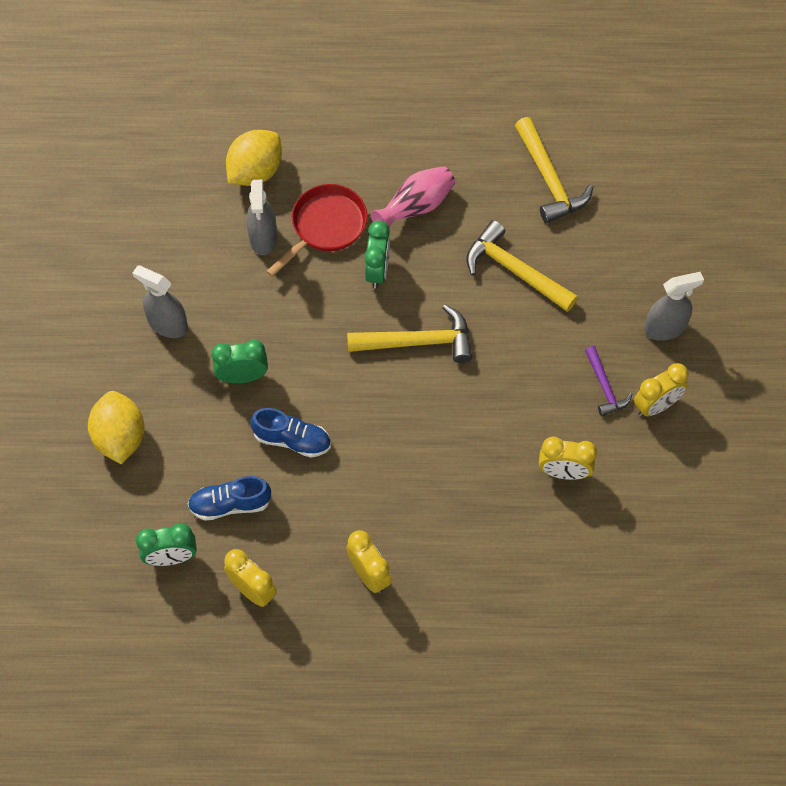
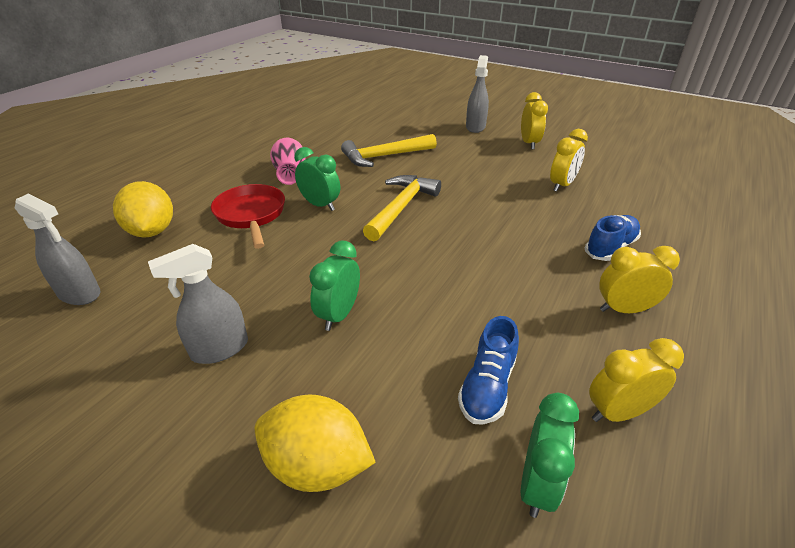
camera: 60 degrees left, 25 degrees down
grey spray bottle [246,179,277,255] -> grey spray bottle moved to [15,193,101,305]
blue shoe [250,408,331,458] -> blue shoe moved to [585,215,641,261]
yellow hammer [515,117,593,223] -> none
purple hammer [585,346,632,416] -> none

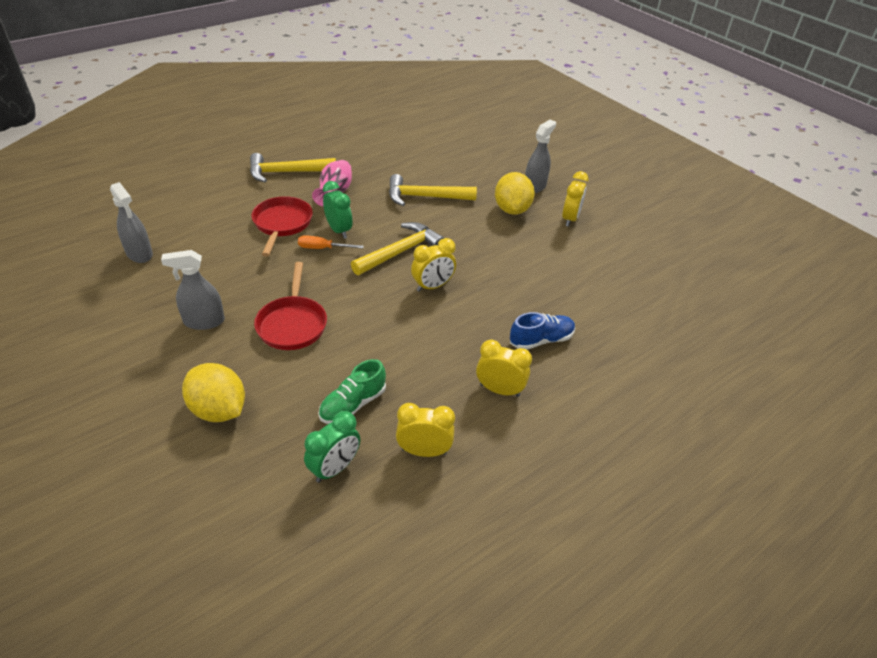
camera: 20 degrees right, 5 degrees up
yellow lemon [113,181,173,238] -> yellow lemon moved to [495,172,535,215]
green clock [309,241,360,331] -> red pan [254,262,327,350]
blue shoe [458,316,519,425] -> green shoe [318,359,386,424]
yellow clock [550,129,588,192] -> yellow clock moved to [411,238,456,292]
none -> yellow hammer [250,153,336,182]
none -> orange screwdriver [298,235,364,249]

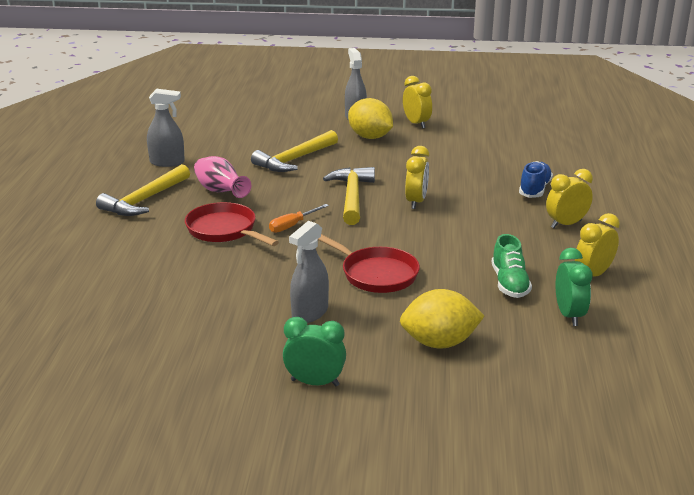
camera: 45 degrees left, 15 degrees down
grey spray bottle [110,182,153,263] -> grey spray bottle moved to [147,89,185,167]
green clock [323,181,352,239] -> green clock moved to [283,317,346,386]

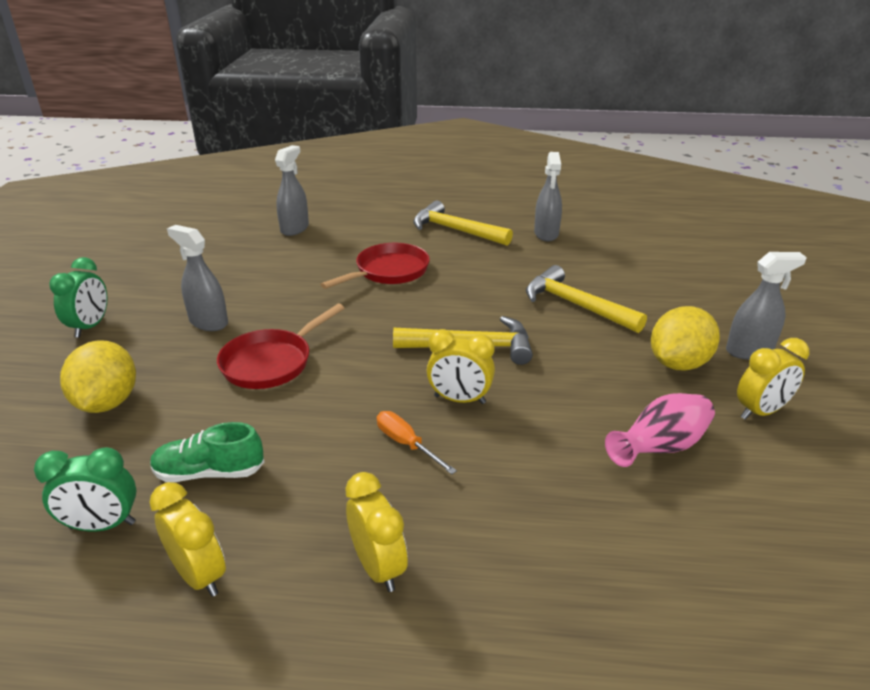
camera: 90 degrees right, 5 degrees up
pink vase [194,156,251,198] -> pink vase moved to [605,393,715,467]
orange screwdriver [269,204,329,233] -> orange screwdriver moved to [377,411,457,474]
blue shoe [519,161,553,198] -> none
none -> grey spray bottle [275,145,309,236]

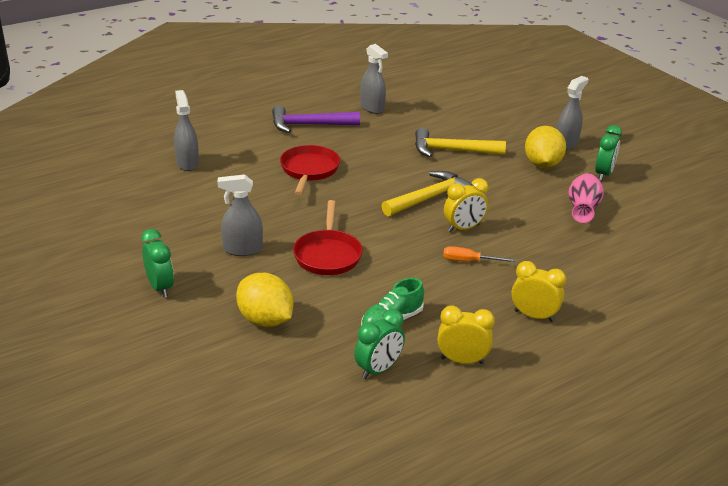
camera: 40 degrees left, 0 degrees up
yellow hammer [413,201,513,246] -> purple hammer [272,105,360,133]
yellow clock [737,338,809,420] -> green clock [595,125,622,181]

